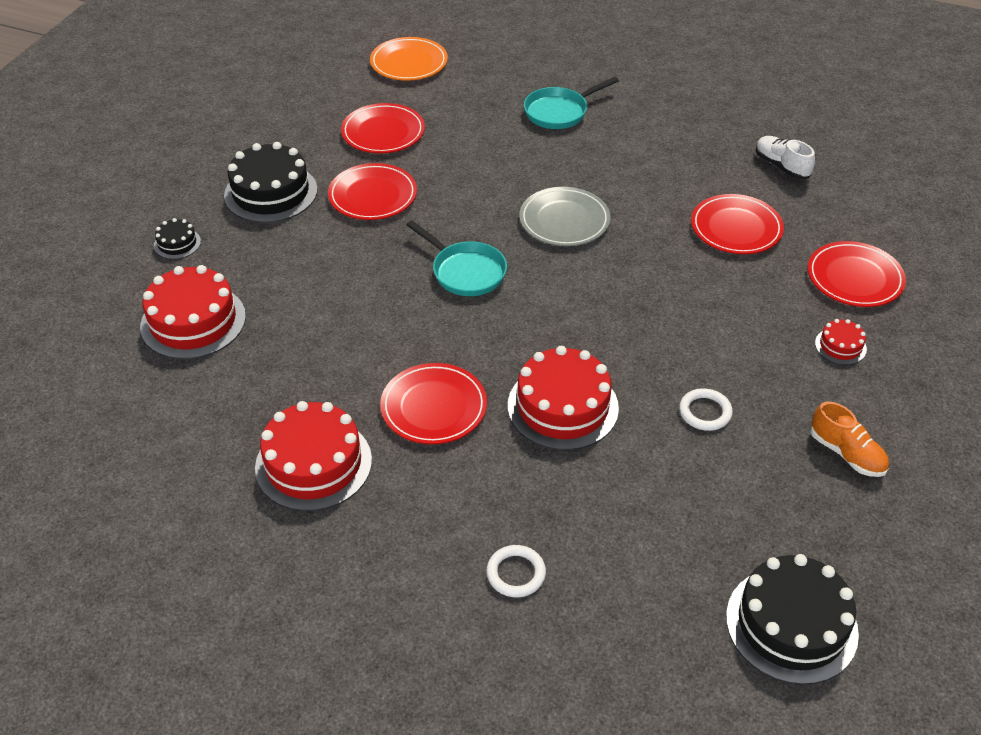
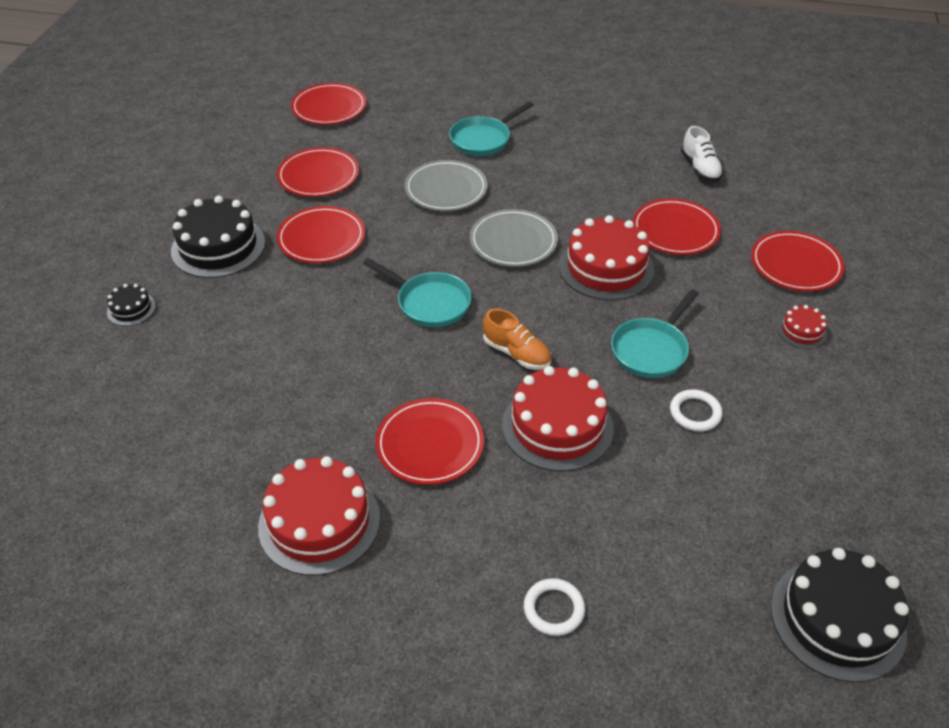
camera: 10 degrees left, 0 degrees up
red cake [140,265,246,359] -> red cake moved to [559,215,654,300]
orange plate [370,37,448,81] -> red plate [291,83,366,125]
white shoe [756,136,815,179] -> white shoe turned 150 degrees counterclockwise [681,126,724,182]
orange shoe [811,401,889,477] -> orange shoe moved to [483,309,551,370]
none -> grey plate [404,160,488,211]
none -> turquoise pan [611,289,699,378]

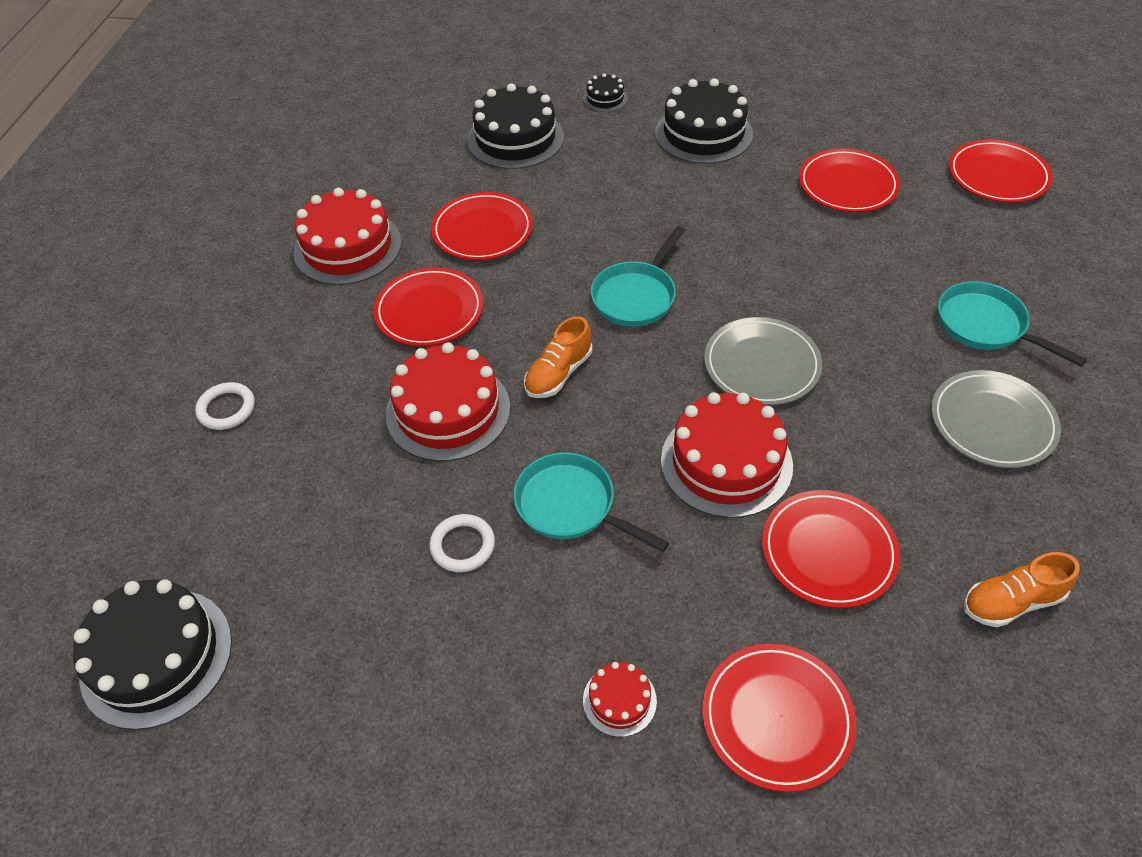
camera: 90 degrees right, 5 degrees up
red plate [277,206,365,263] -> red plate moved to [431,192,533,260]
grey plate [404,160,488,211] -> grey plate moved to [931,370,1061,468]
white shoe [681,126,724,182] -> orange shoe [964,552,1080,627]
none -> black cake [467,83,564,169]

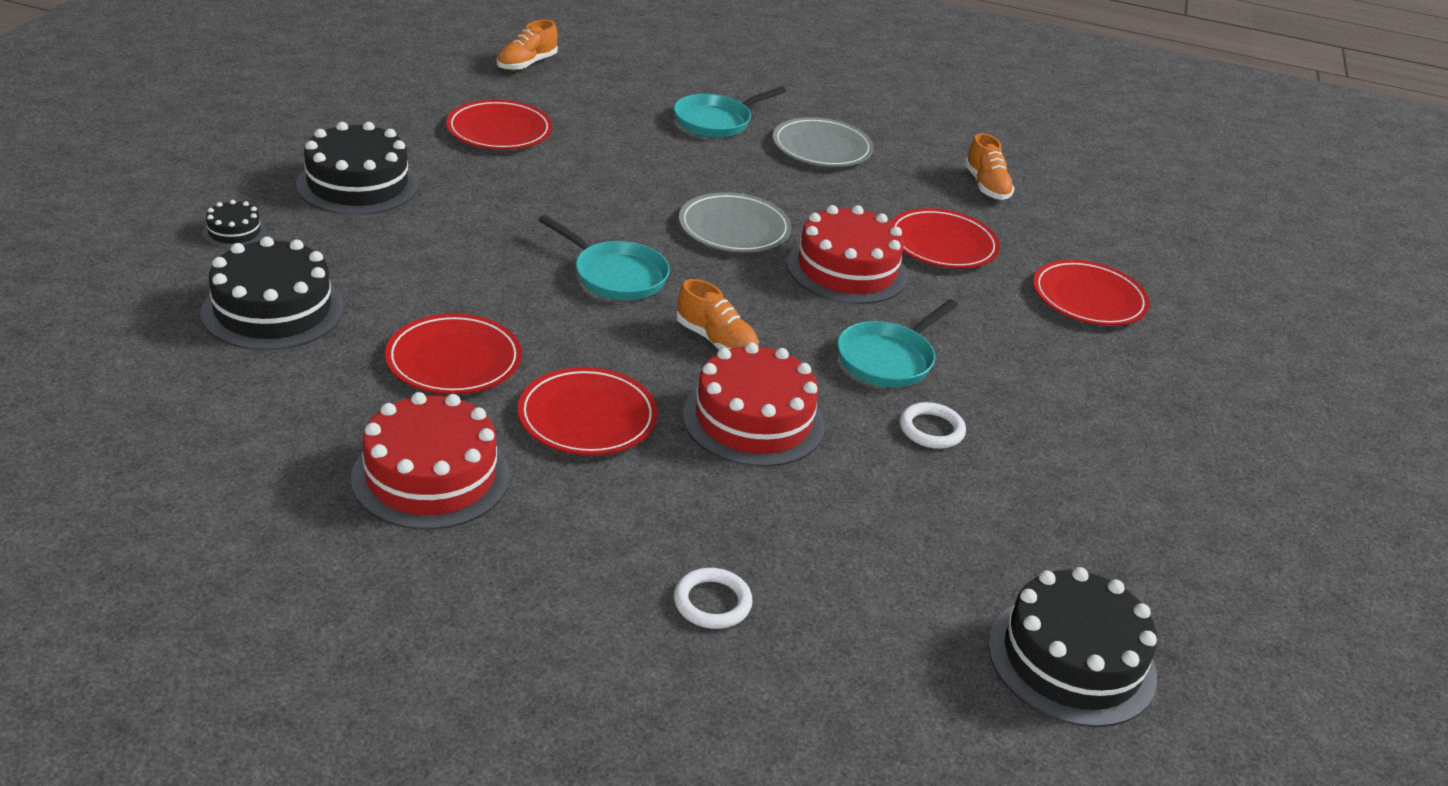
camera: 90 degrees left, 15 degrees down
red cake [583,662,657,737] -> none
red plate [949,139,1053,203] -> orange shoe [497,20,558,71]

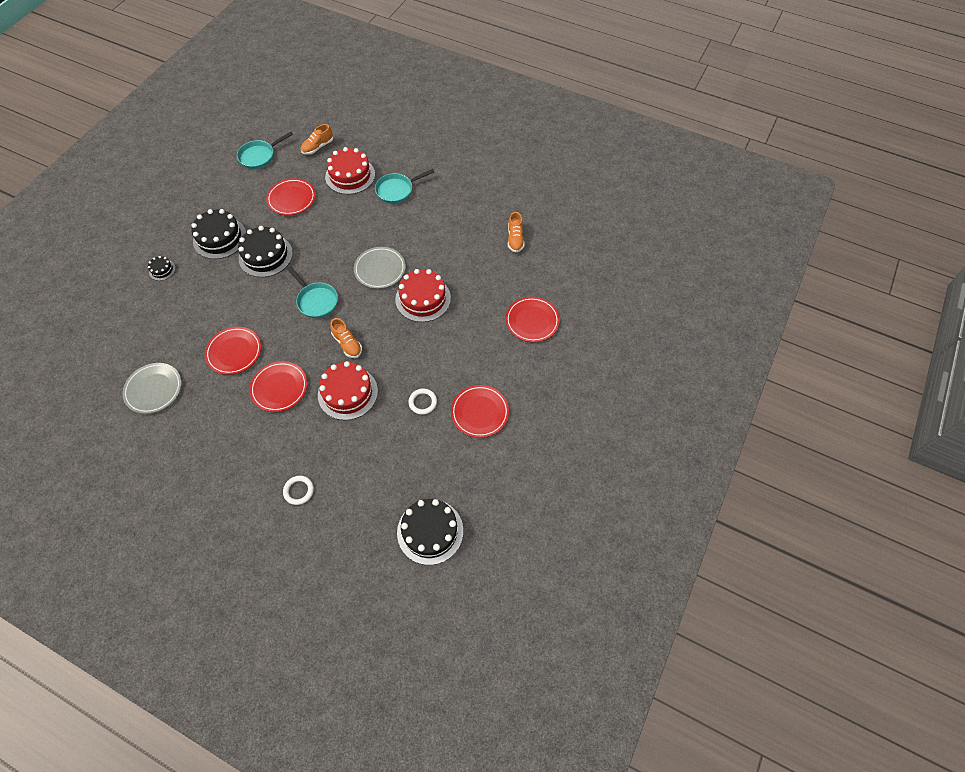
camera: 15 degrees right, 25 degrees up
black cake [201,236,344,351] -> black cake moved to [238,226,293,277]
red cake [351,392,510,530] -> red cake moved to [325,147,375,194]
grey plate [773,117,874,167] -> grey plate moved to [122,363,182,414]
turquoise pan [837,299,958,387] -> turquoise pan moved to [237,132,293,169]
red plate [891,208,1000,268] -> red plate moved to [451,385,509,438]

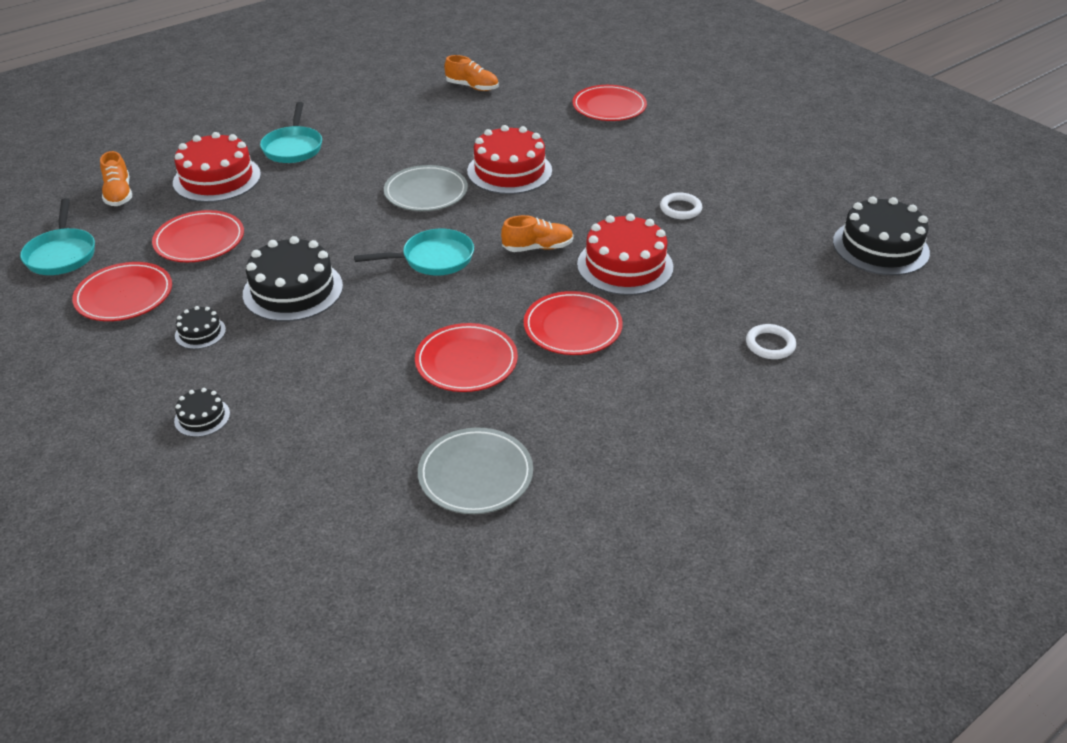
camera: 65 degrees left, 20 degrees down
black cake [191,209,246,259] -> black cake [175,306,226,349], size x0.48
red plate [451,385,509,438] -> red plate moved to [72,262,172,321]

